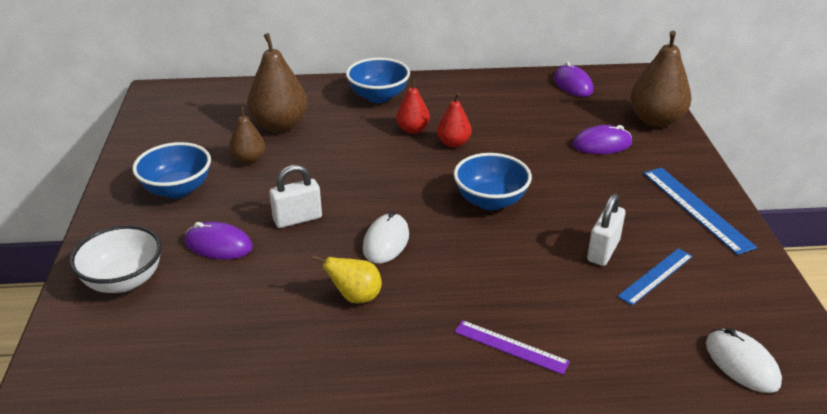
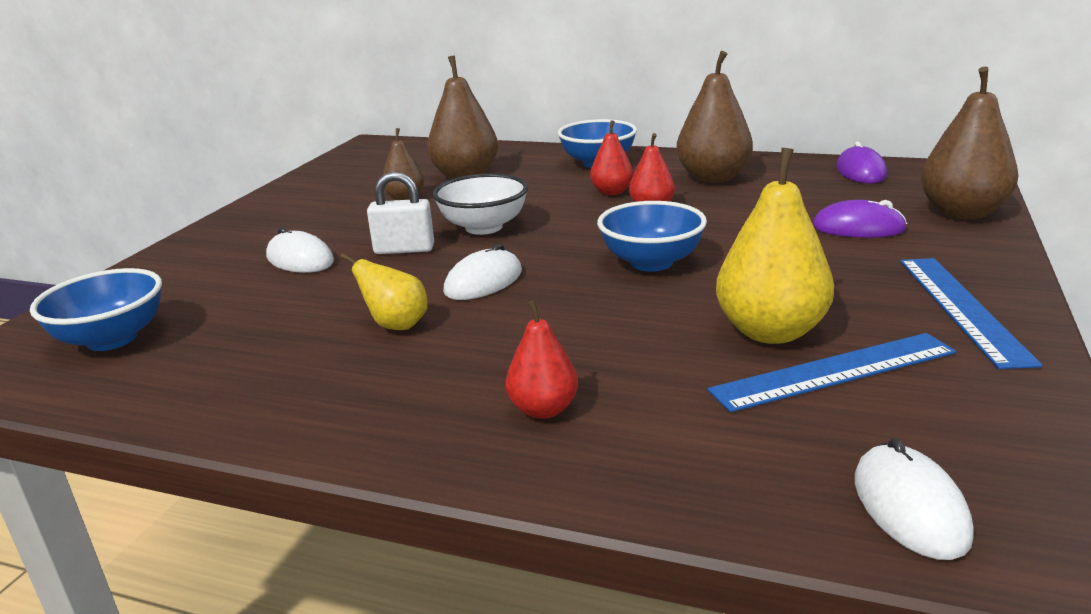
camera: 25 degrees right, 10 degrees down
white bowl [69,225,162,293] -> white bowl moved to [433,173,528,235]
blue bowl [133,142,211,198] -> blue bowl moved to [30,268,162,351]
purple mouse [185,222,253,259] -> white mouse [266,227,334,273]
purple ruler [454,320,570,375] -> red pear [505,300,578,419]
white padlock [587,193,625,266] -> yellow pear [716,148,834,344]
blue ruler [617,248,693,305] -> blue ruler [708,333,956,412], size x1.52
none -> brown pear [676,51,753,183]

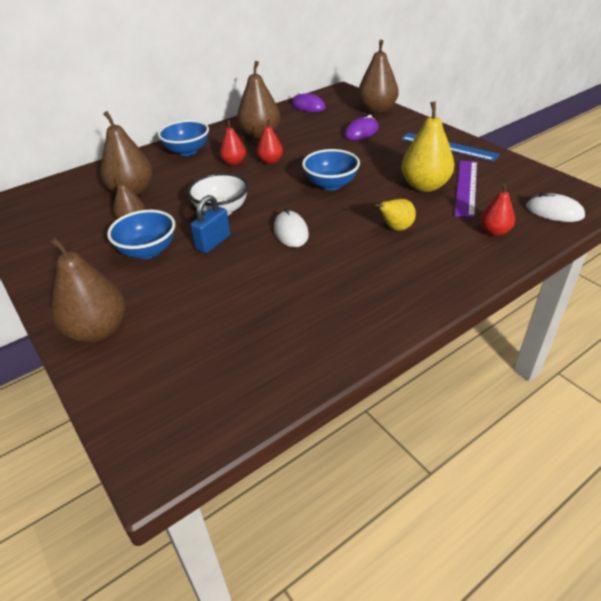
camera: 55 degrees left, 15 degrees up
blue bowl [30,268,162,351] -> blue bowl moved to [107,210,175,259]
white mouse [266,227,334,273] -> none
yellow pear [340,253,428,330] -> yellow pear moved to [374,199,416,231]
white padlock [367,172,434,254] -> blue padlock [191,195,230,253]
red pear [505,300,578,419] -> red pear moved to [480,184,515,236]
blue ruler [708,333,956,412] -> purple ruler [455,160,477,218]
none -> brown pear [50,237,126,342]

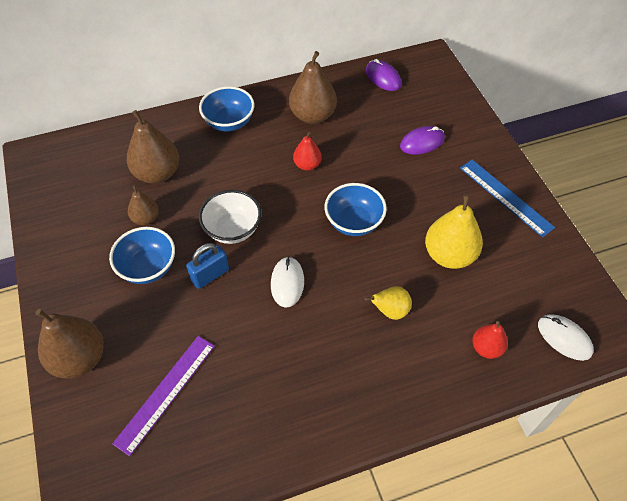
camera: 15 degrees right, 15 degrees up
red pear [220,120,246,166] -> none
brown pear [358,40,399,114] -> none
purple ruler [455,160,477,218] -> purple ruler moved to [112,336,215,456]

